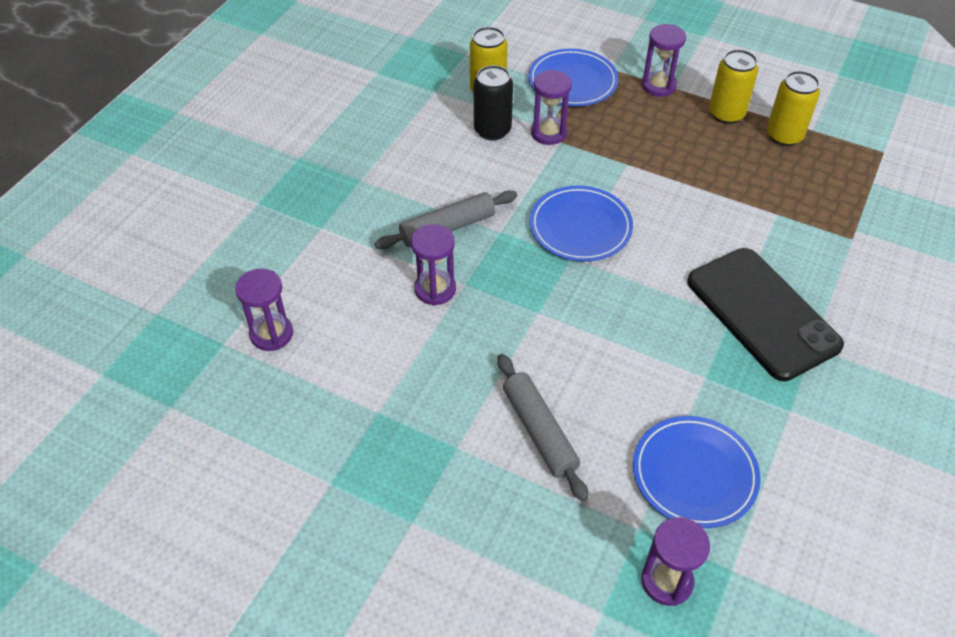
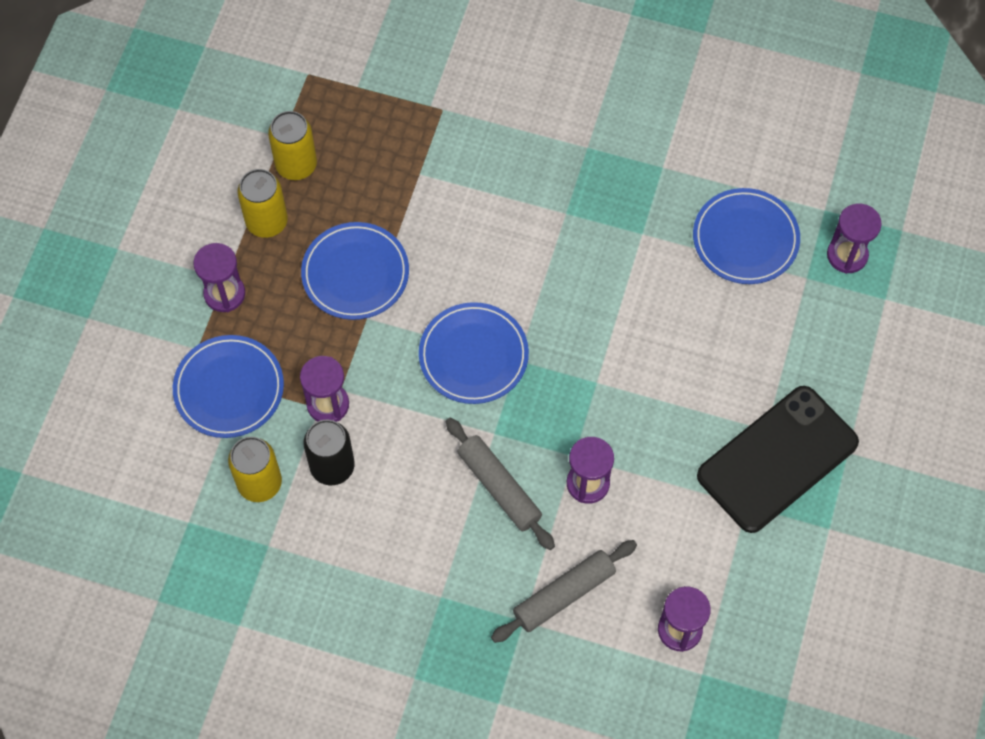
camera: 100 degrees left, 15 degrees up
grey rolling pin [497,354,589,502] -> grey rolling pin moved to [491,540,637,643]
black phone [687,248,844,381] -> black phone moved to [697,386,859,533]
none -> blue plate [301,222,409,320]

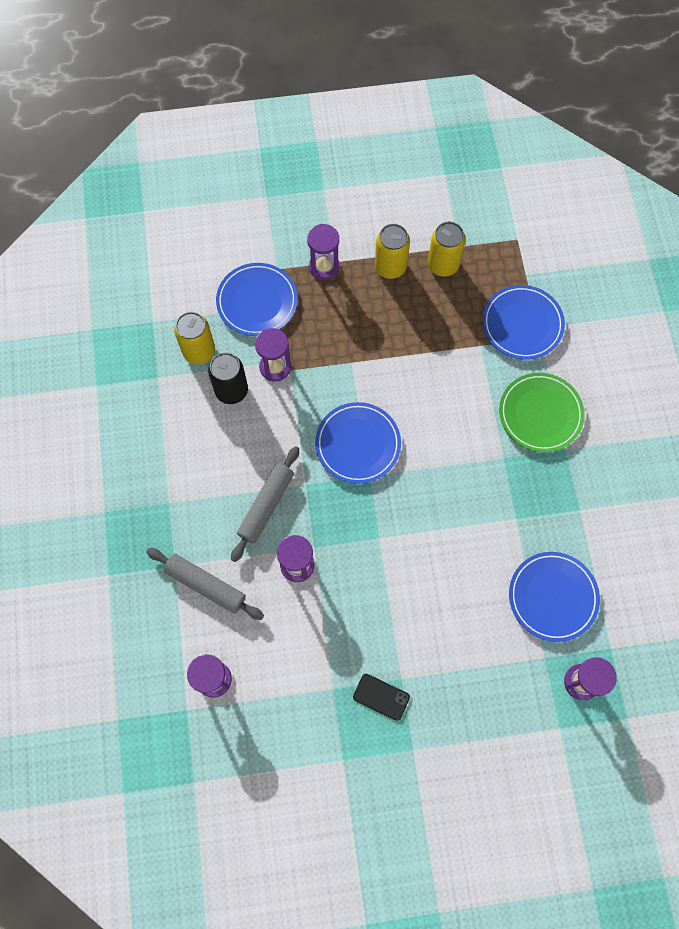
camera: 65 degrees right, 5 degrees up
blue plate [301,222,409,320] -> blue plate moved to [482,285,565,360]
black phone [697,386,859,533] -> black phone [353,674,410,721], size x0.41
none -> green plate [499,373,585,452]

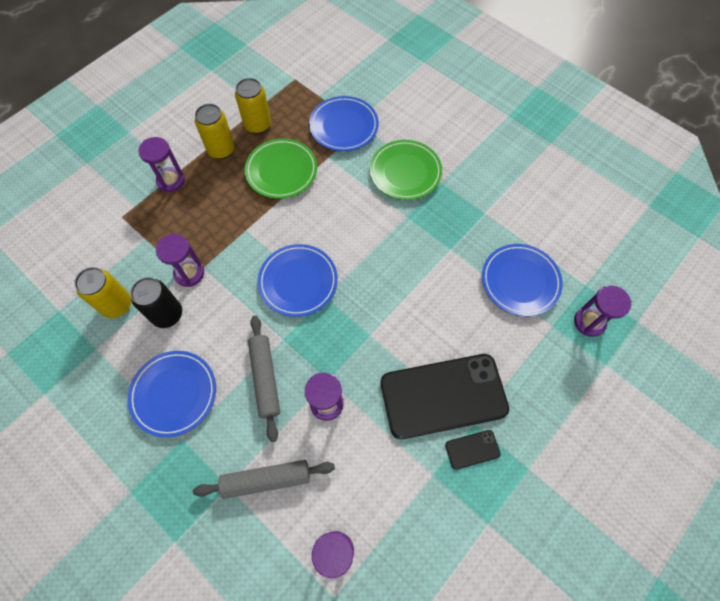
camera: 40 degrees left, 5 degrees down
blue plate [216,263,298,336] -> blue plate moved to [128,351,216,437]
none -> green plate [245,139,317,199]
none -> black phone [381,354,509,439]

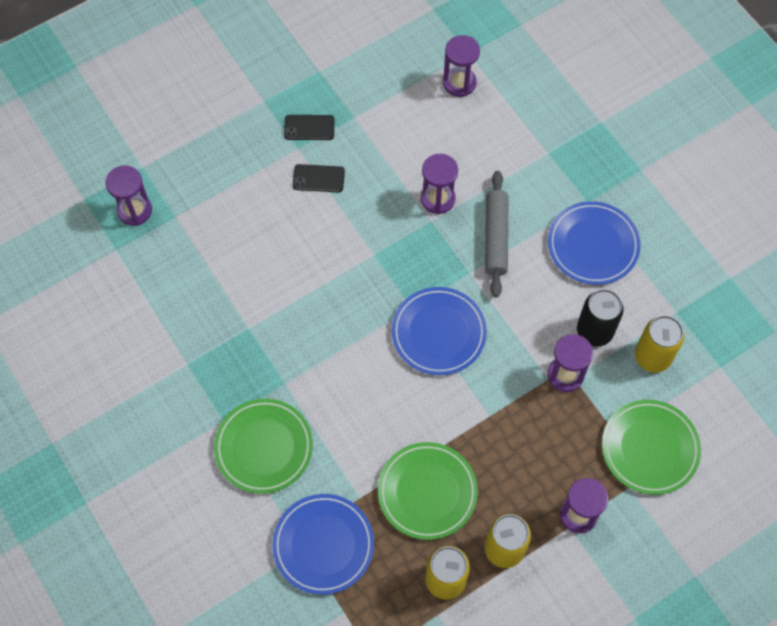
camera: 165 degrees left, 0 degrees up
grey rolling pin [193,460,335,499] -> none
black phone [381,354,509,439] -> black phone [293,164,345,192], size x0.41
blue plate [482,244,563,316] -> none
none -> green plate [602,400,701,495]

